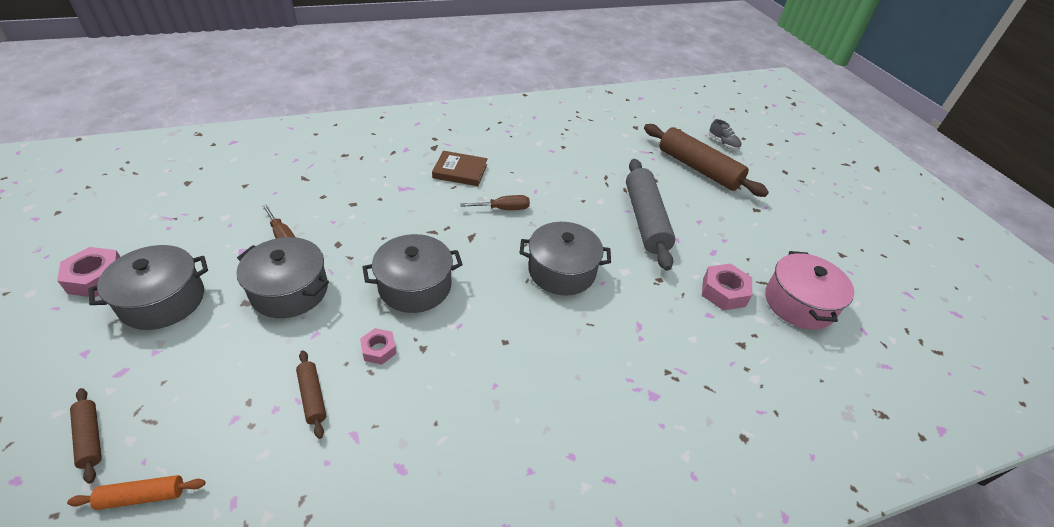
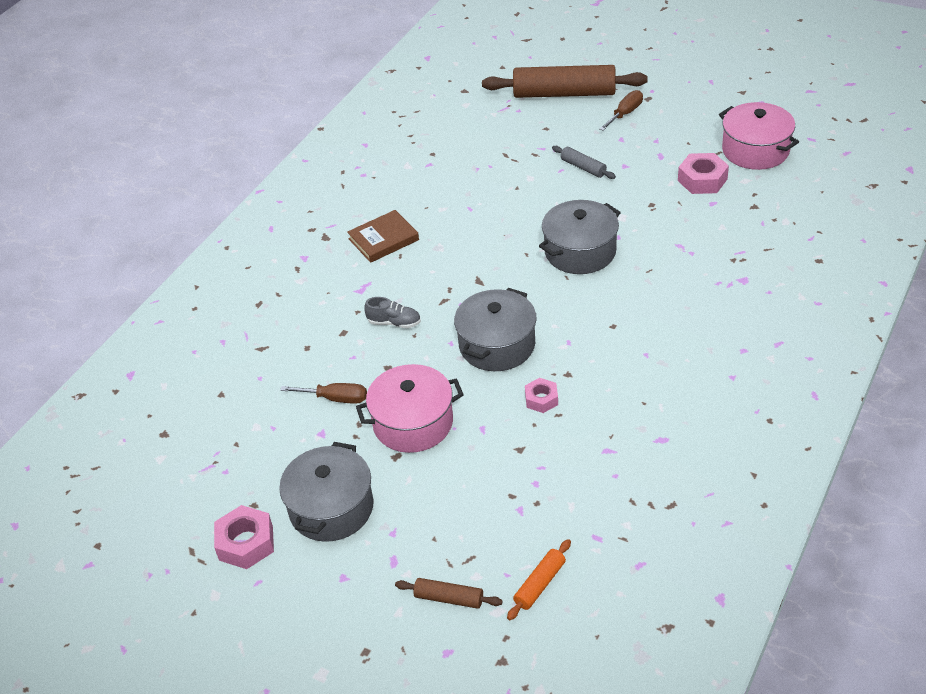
camera: 35 degrees left, 0 degrees up
grey pot [237,237,329,318] -> pink pot [356,364,464,453]
brown rolling pin [296,350,326,439] -> none
brown screwdriver [460,195,530,210] -> brown screwdriver moved to [599,90,643,131]
grey rolling pin [626,159,675,271] -> grey rolling pin [552,146,616,179], size x0.45
grey shoe [709,119,741,150] -> grey shoe moved to [364,297,421,328]

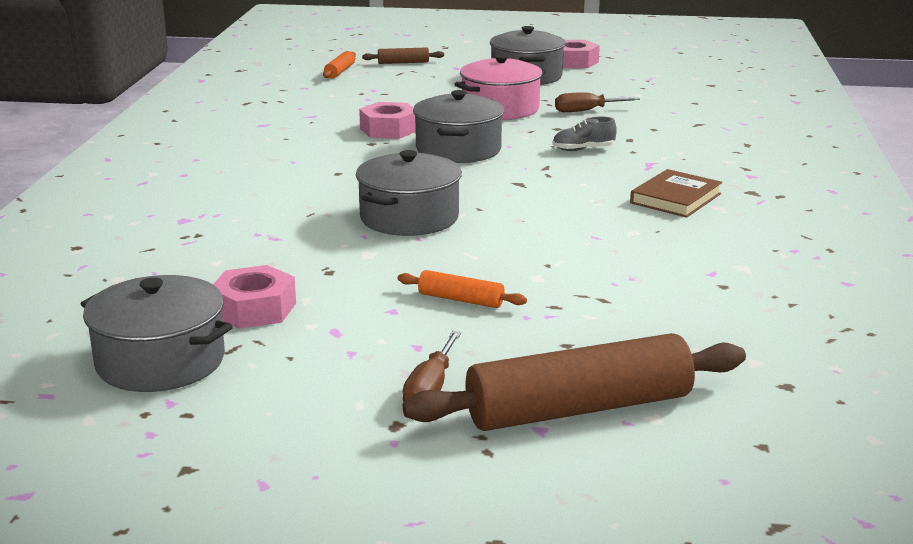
camera: 155 degrees right, 20 degrees down
pink nut [525,378,558,413] -> pink nut [359,102,416,139], size x1.59
grey rolling pin [552,146,616,179] -> orange rolling pin [397,270,527,308]
pink pot [719,102,799,170] -> grey pot [81,275,233,392]

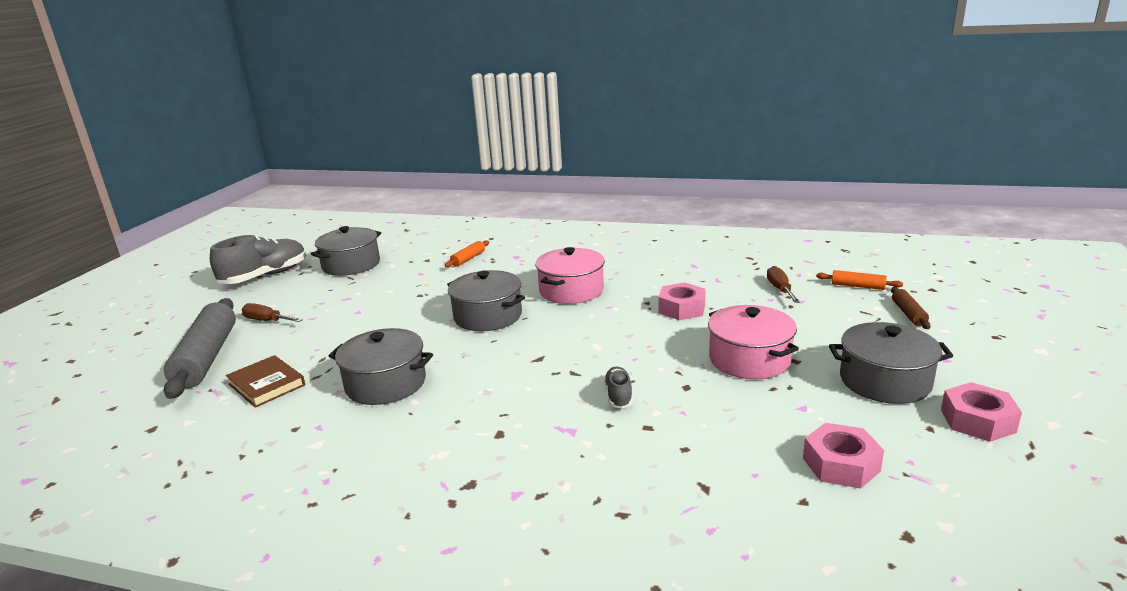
camera: 100 degrees right, 0 degrees up
pink nut [213,265,296,329] -> pink nut moved to [803,423,884,489]
orange rolling pin [397,270,527,308] -> orange rolling pin moved to [445,240,489,267]
brown rolling pin [403,333,746,431] -> grey rolling pin [164,298,236,399]
grey pot [413,90,504,163] -> grey pot moved to [329,328,433,405]
brown screwdriver [555,92,640,112] -> brown screwdriver moved to [767,266,800,303]
brown book [630,169,722,218] -> brown book moved to [226,355,305,408]
none -> grey shoe [210,235,306,284]
none -> pink pot [535,247,605,304]

